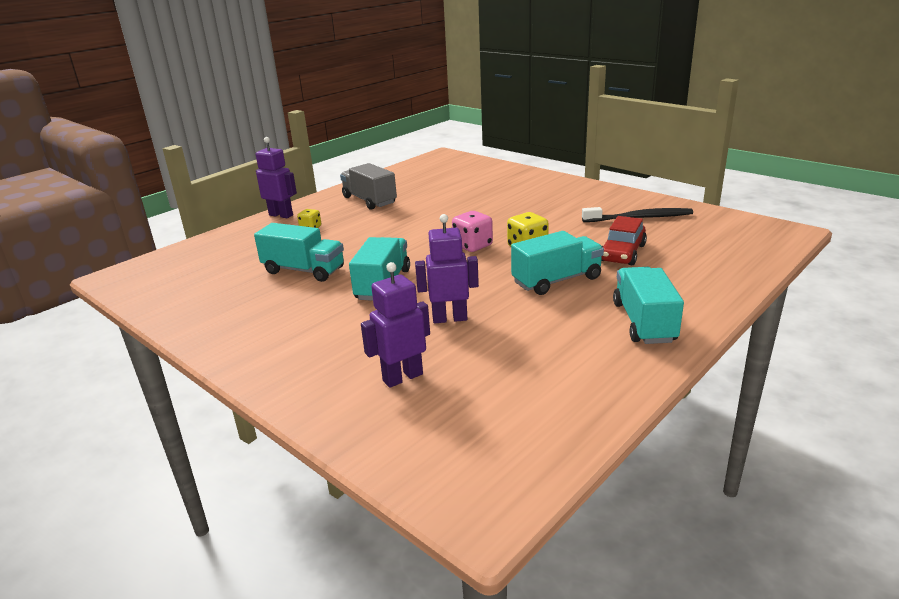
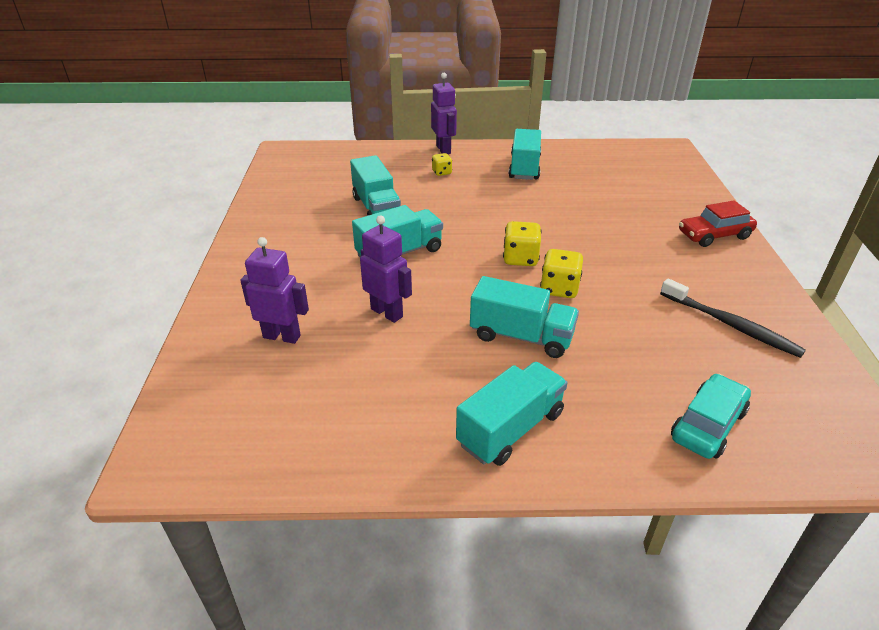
camera: 45 degrees right, 10 degrees up
grey truck [340,163,397,210] -> turquoise truck [508,129,541,180]
pink dice [452,211,493,252] -> yellow dice [503,221,541,266]
red car [601,216,647,265] -> red car moved to [679,201,757,247]
none -> turquoise car [671,374,751,459]

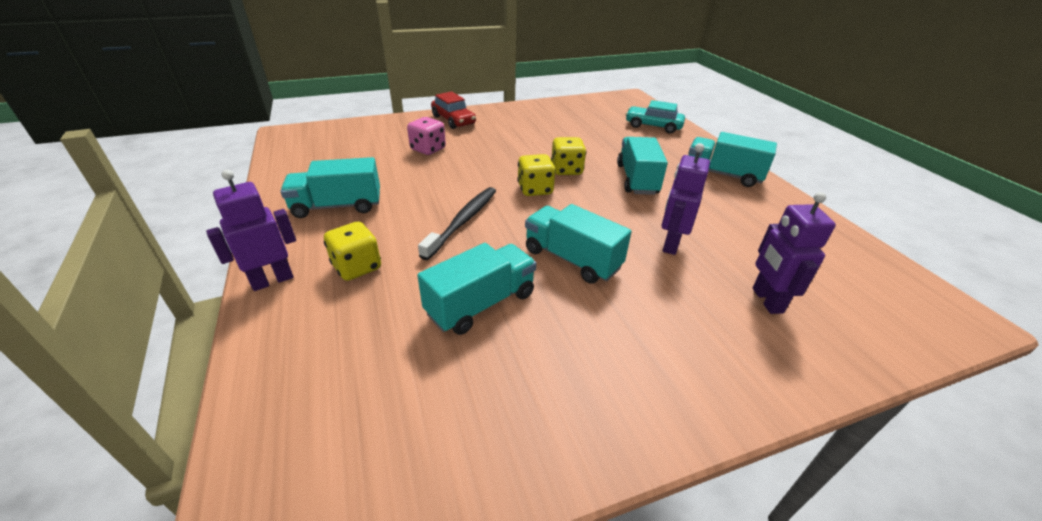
camera: 110 degrees left, 0 degrees up
yellow dice [432,153,452,176] -> yellow dice [324,222,381,281], size x1.63
black toothbrush [660,278,806,358] -> black toothbrush moved to [418,187,496,260]
none -> pink dice [407,117,446,155]

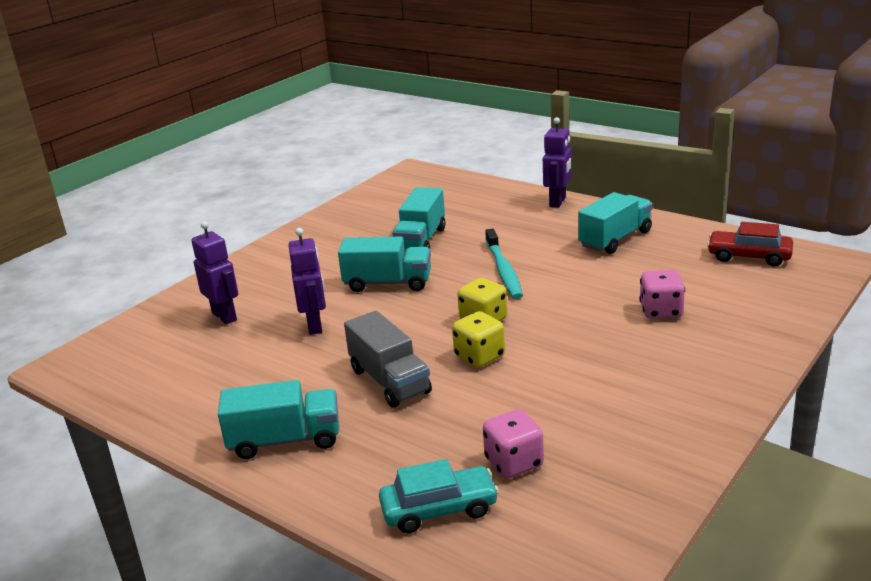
camera: 150 degrees right, 10 degrees down
yellow dice [324,222,381,281] -> none
black toothbrush [418,187,496,260] -> turquoise toothbrush [485,228,523,299]
red car [431,91,476,129] -> red car moved to [707,222,793,267]
turquoise truck [617,137,668,195] -> grey truck [344,311,432,408]
none -> pink dice [483,409,544,478]

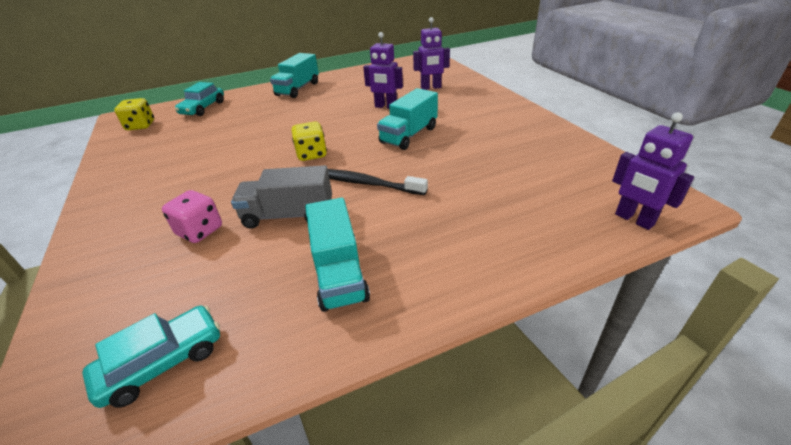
camera: 120 degrees right, 10 degrees up
grey truck [344,311,432,408] -> grey truck moved to [231,165,332,229]
turquoise truck [393,187,445,253] -> none
yellow dice [452,311,505,368] -> yellow dice moved to [114,98,154,130]
pink dice [483,409,544,478] -> none
turquoise toothbrush [485,228,523,299] -> black toothbrush [328,169,428,195]
purple robot [543,117,572,208] -> purple robot moved to [612,112,694,230]
red car [707,222,793,267] -> turquoise car [82,305,220,408]

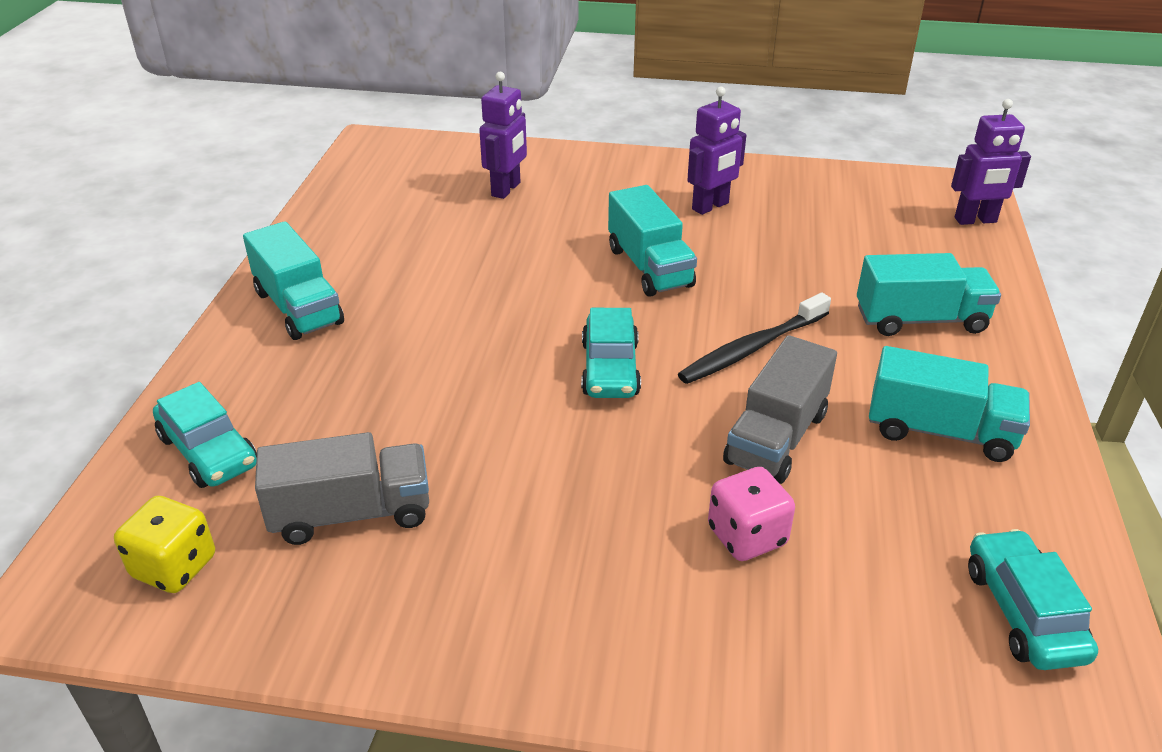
camera: 60 degrees left, 0 degrees up
yellow dice [292,122,327,161] -> turquoise car [581,308,641,398]
purple robot [363,32,403,109] -> purple robot moved to [687,87,746,215]
none -> grey truck [255,432,429,545]
none -> turquoise truck [857,253,1001,336]

